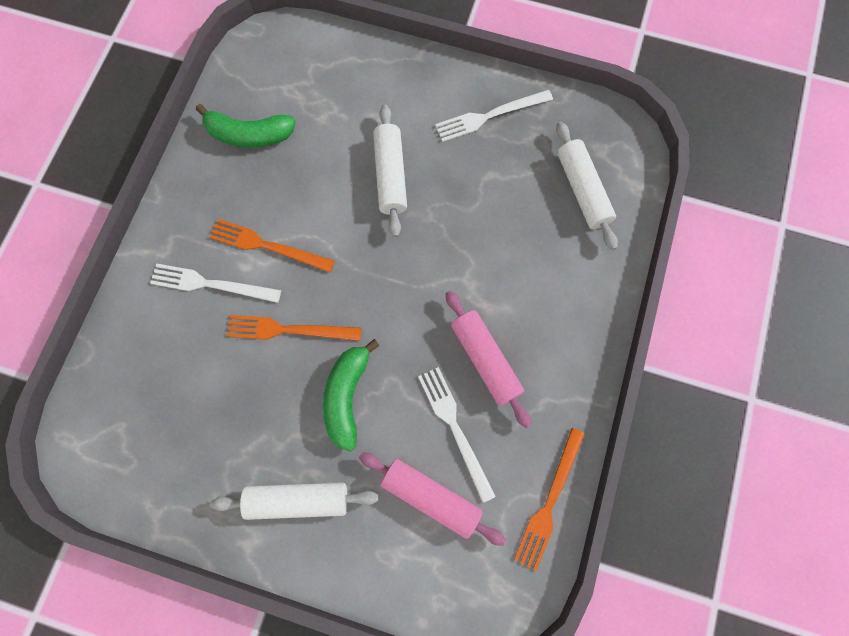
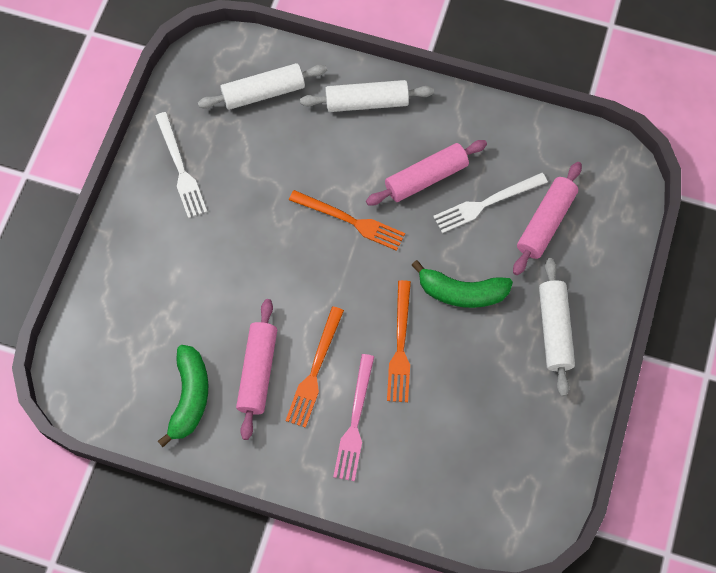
camera: 90 degrees left, 5 degrees down
white fork [150,263,281,303] -> pink fork [333,354,374,481]
white rolling pin [373,105,407,237] -> white rolling pin moved to [300,80,434,112]
orange fork [514,428,585,571] -> orange fork moved to [289,190,405,251]
none -> pink rolling pin [236,299,277,440]

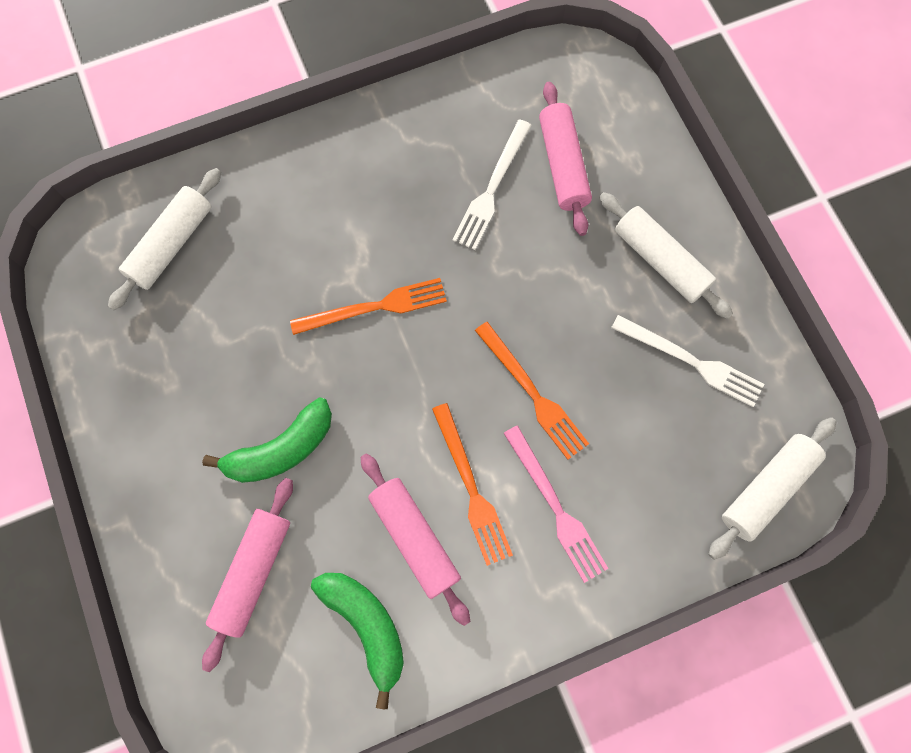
camera: 40 degrees left, 5 degrees up
white fork [155,112,207,218] -> white fork moved to [611,315,764,407]
white rolling pin [300,80,434,112] -> white rolling pin moved to [709,417,837,560]
pink rolling pin [366,140,487,206] -> pink rolling pin moved to [202,478,293,672]
green banana [412,260,513,308] -> green banana moved to [202,397,332,483]

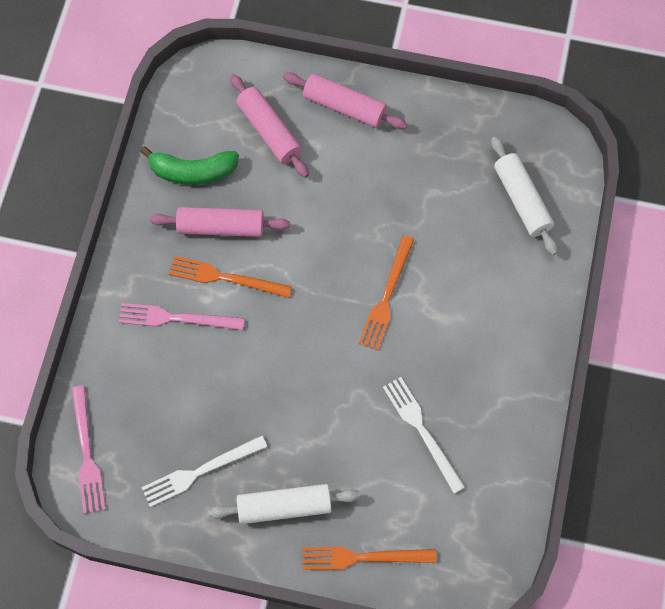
camera: 125 degrees right, 5 degrees down
green banana [202,397,332,483] -> none
orange fork [475,322,589,460] -> orange fork moved to [302,547,437,570]
pink rolling pin [539,82,592,236] -> pink rolling pin moved to [283,73,407,129]
white rolling pin [709,417,837,560] -> pink fork [71,386,106,514]

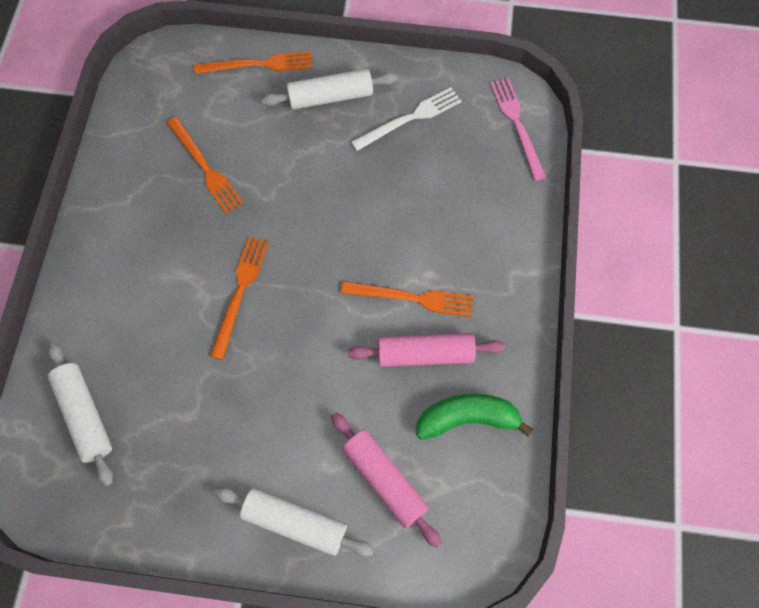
camera: 175 degrees right, 0 degrees up
pink fork [118,303,245,330] -> none
pink rolling pin [283,73,407,129] -> white rolling pin [215,487,374,557]
white fork [383,377,465,493] -> orange fork [167,117,244,214]

